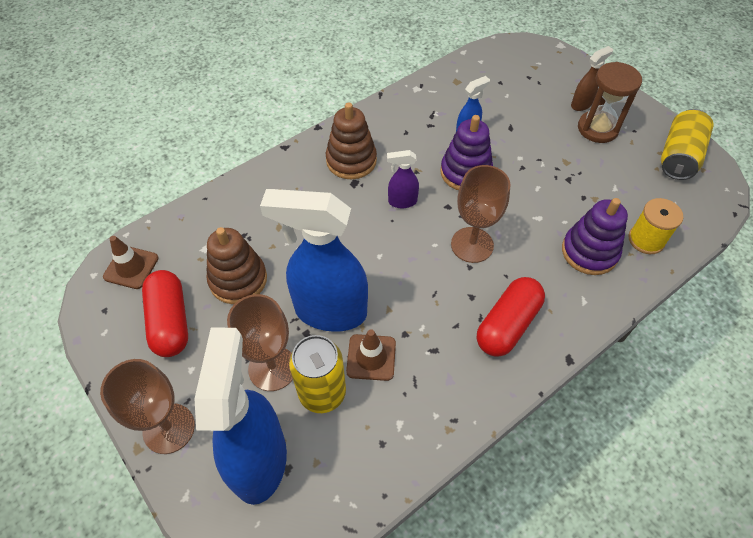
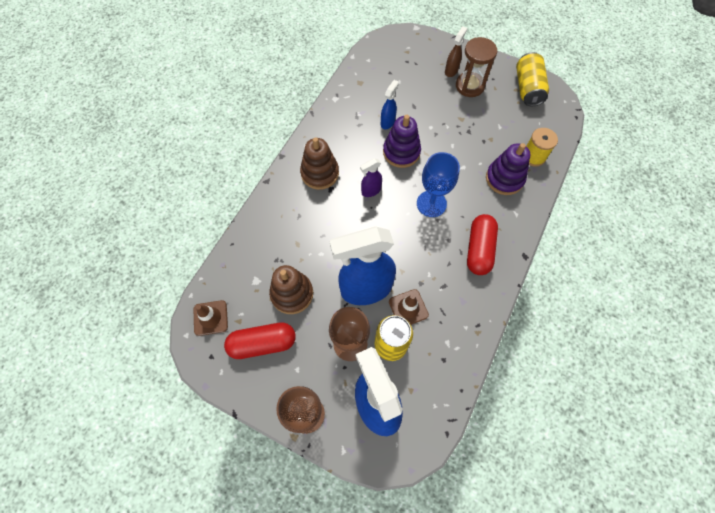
camera: 25 degrees left, 10 degrees up
red capsule [142,270,188,357] -> red capsule turned 60 degrees counterclockwise [224,322,296,359]
brown goblet [451,165,511,263] -> blue goblet [417,152,460,217]

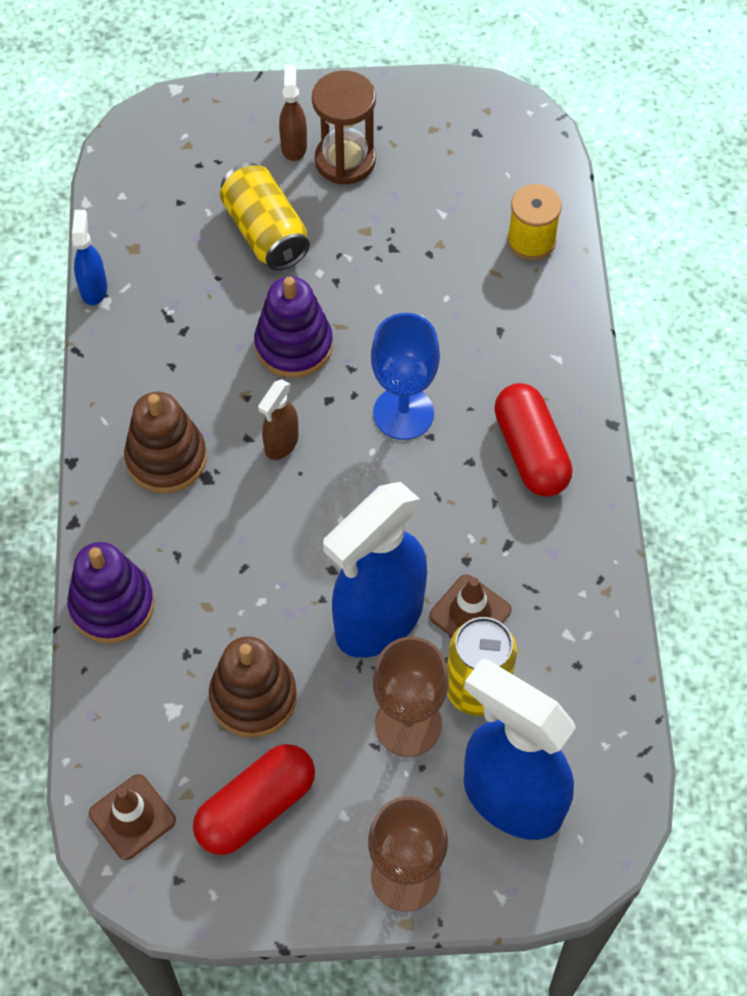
camera: 30 degrees left, 5 degrees down
purple spray bottle [360,158,382,197] -> brown spray bottle [258,379,299,460]
blue spray bottle [381,80,399,129] -> blue spray bottle moved to [72,210,107,305]
purple stacking toy [486,143,530,195] -> purple stacking toy moved to [67,542,154,643]
yellow can [516,52,549,106] -> yellow can moved to [220,163,310,270]

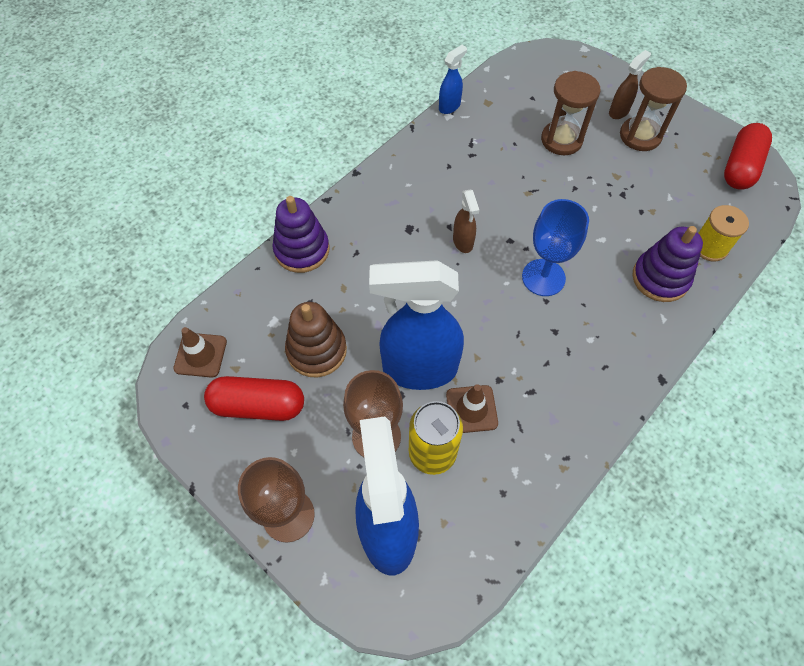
camera: 45 degrees right, 0 degrees up
brown stacking toy [124,392,207,493] -> none
yellow can [220,163,310,270] -> brown hourglass [541,71,601,155]
purple stacking toy [254,276,333,378] -> purple stacking toy moved to [633,226,703,302]
brown spray bottle [258,379,299,460] -> brown spray bottle turned 90 degrees counterclockwise [453,190,479,253]
red capsule [494,383,573,497] -> red capsule moved to [724,123,772,189]

